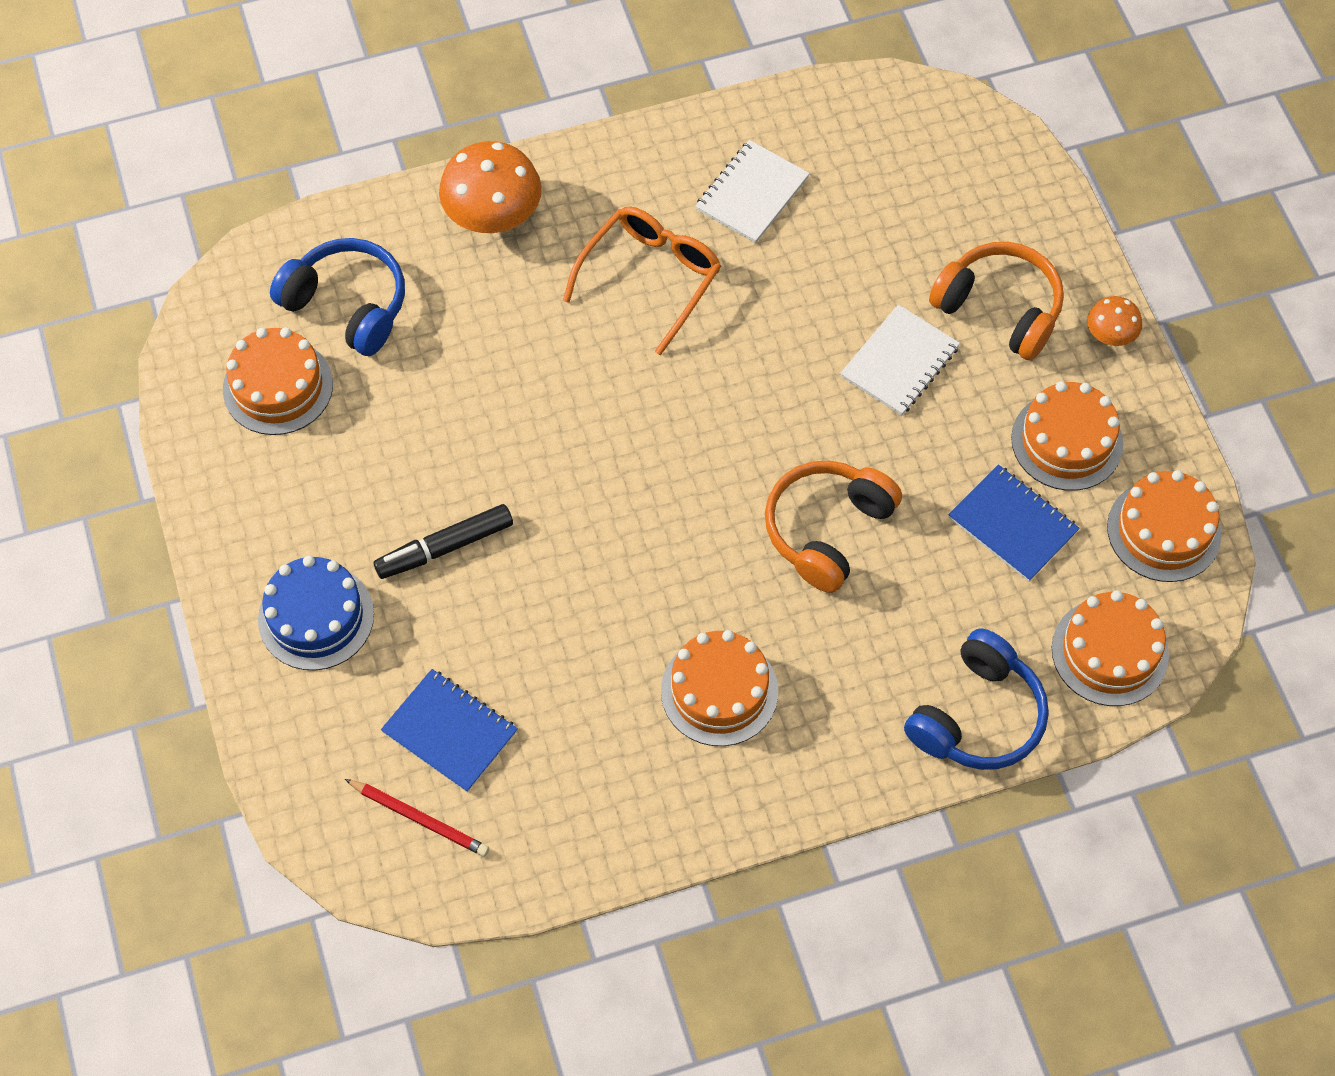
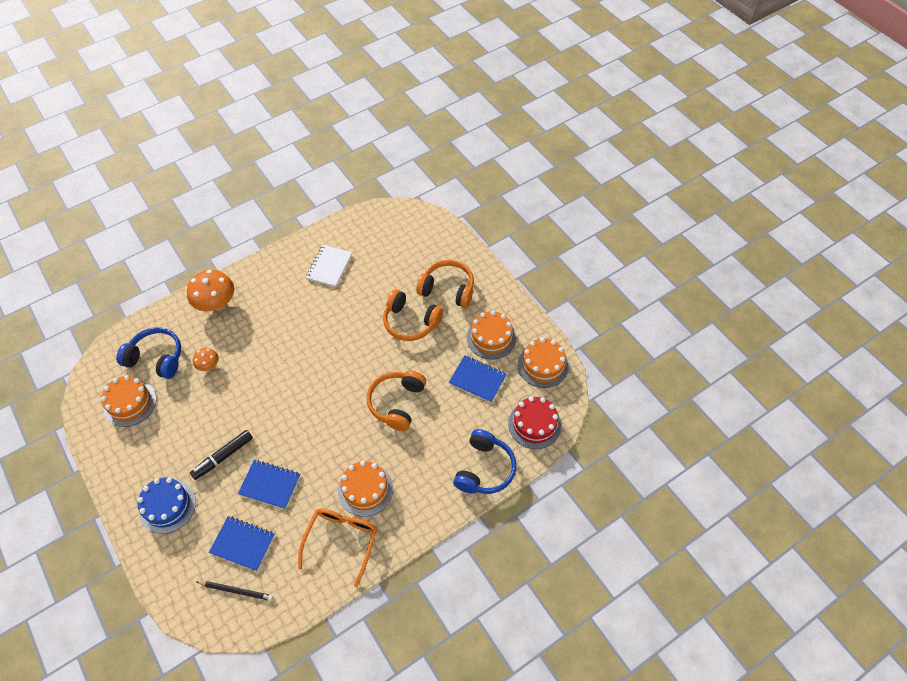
camera: 15 degrees left, 5 degrees down
red pencil [345,779,489,857] -> black pencil [197,581,273,601]
orange glasses [563,207,721,355] -> orange glasses moved to [298,508,377,587]
white notebook [840,304,960,416] -> orange headphones [383,290,443,341]
orange cake [1052,590,1169,706] -> red cake [508,396,561,449]
orange mushroom [1087,296,1142,346] -> orange mushroom moved to [193,348,219,371]
none -> blue notebook [238,460,301,509]

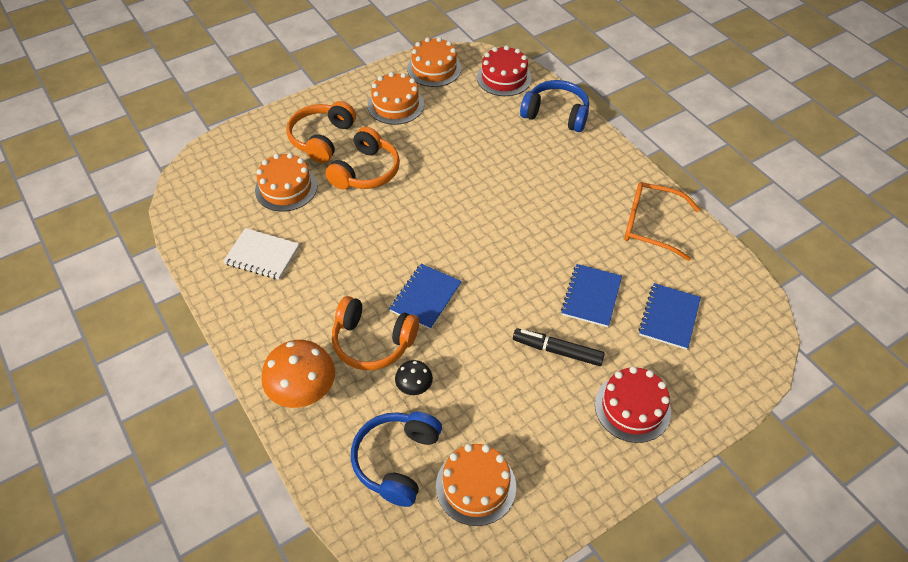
camera: 90 degrees left, 5 degrees down
blue cake [137,478,196,534] -> red cake [595,366,671,443]
black marker [190,430,253,480] -> black marker turned 150 degrees clockwise [513,328,605,366]
orange mushroom [193,348,219,371] -> black mushroom [395,360,433,395]
black pencil [197,581,273,601] -> none
orange cake [338,461,393,517] -> orange cake moved to [255,153,317,212]
orange headphones [367,371,426,431] -> orange headphones moved to [332,296,419,370]
blue notebook [449,355,507,403] -> blue notebook moved to [389,264,462,330]

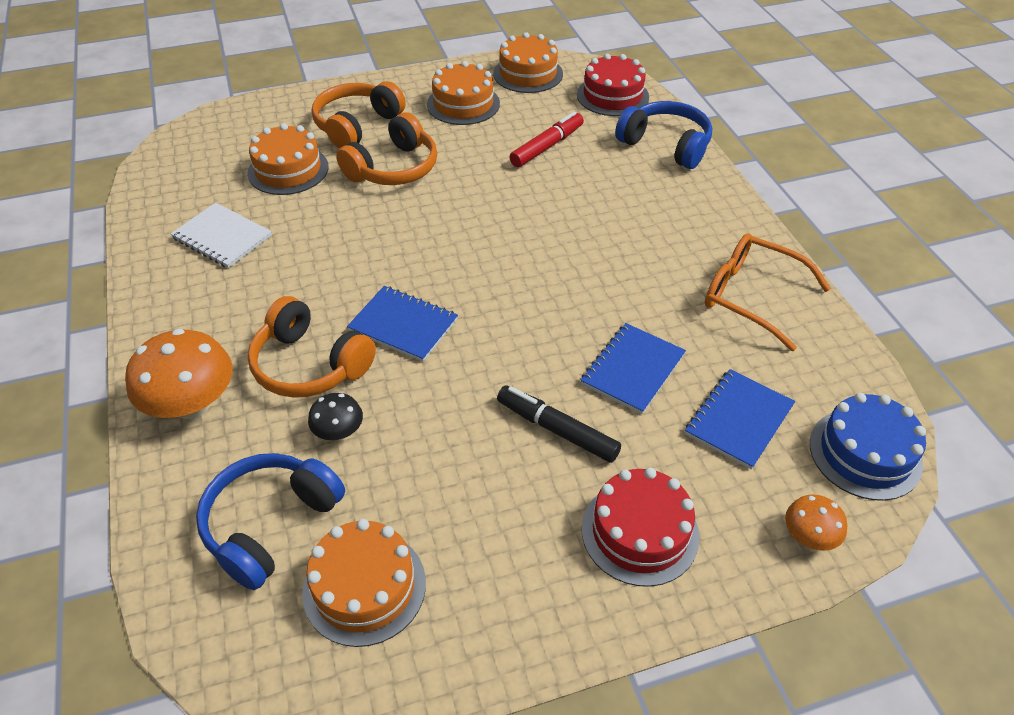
camera: 15 degrees right, 5 degrees down
blue notebook [389,264,462,330] -> blue notebook turned 75 degrees clockwise [347,286,458,362]
none -> red marker [509,111,584,167]
none -> orange mushroom [785,494,848,551]
none -> blue cake [810,393,926,501]

